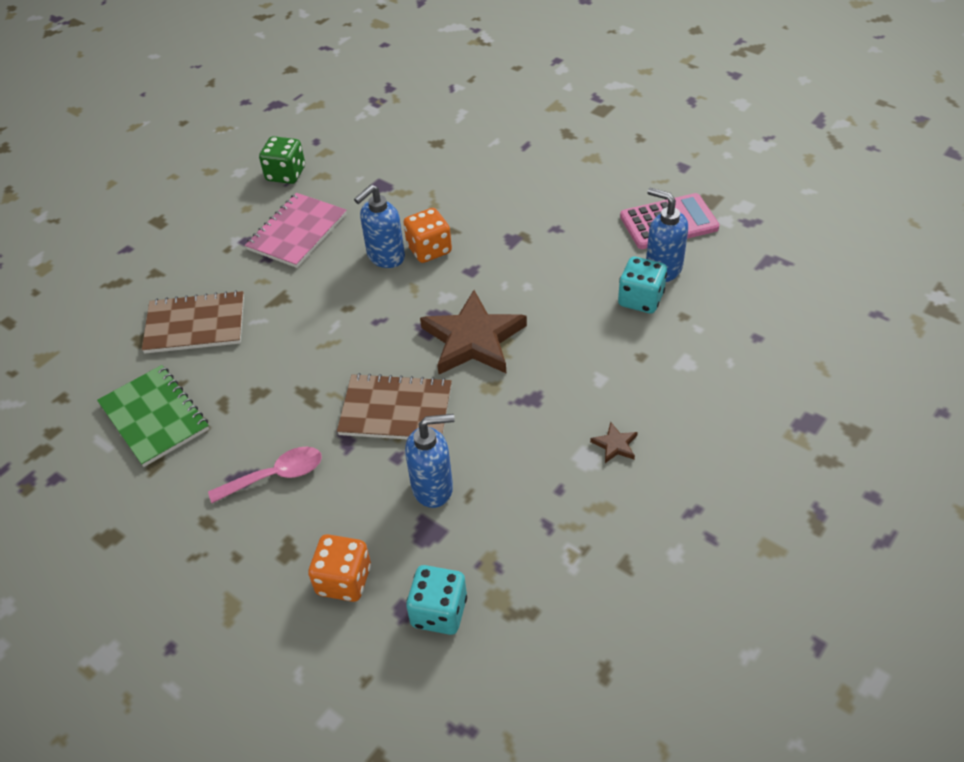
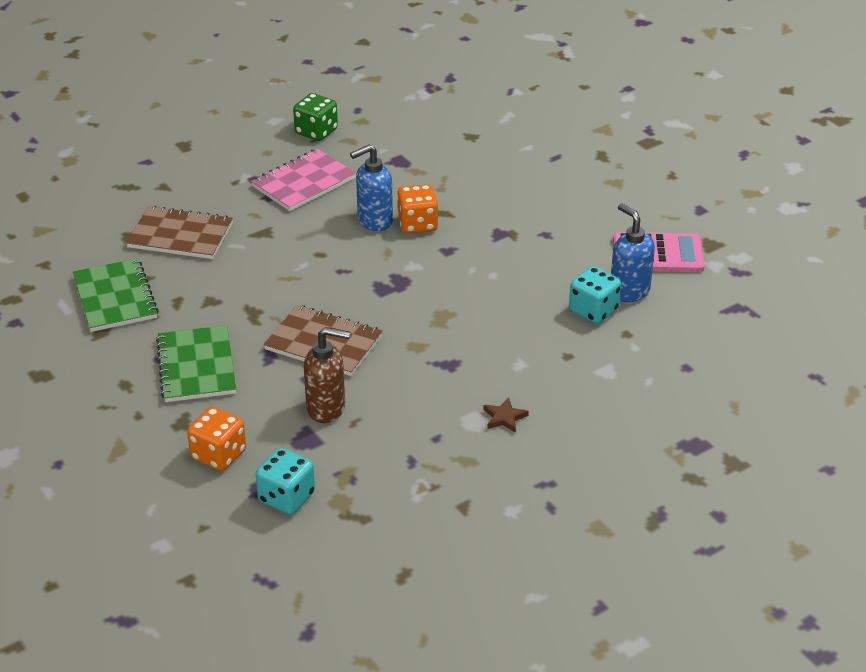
camera: 15 degrees right, 10 degrees down
pink spoon [208,447,322,503] -> green notebook [156,325,236,402]
blue soap dispenser [405,414,455,508] -> brown soap dispenser [304,327,350,423]
brown star [420,290,527,374] -> none

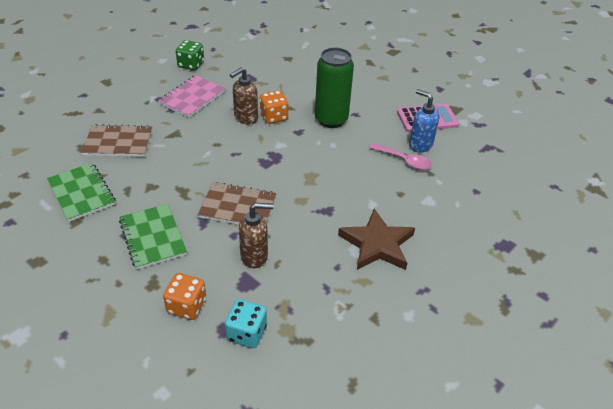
camera: 15 degrees left, 5 degrees up
blue soap dispenser [350,144,393,231] -> brown soap dispenser [230,67,258,124]
brown star [483,397,529,433] -> brown star [338,209,415,270], size x2.46
turquoise dice [569,266,621,324] -> pink spoon [370,143,432,170]
none -> green can [315,48,354,128]

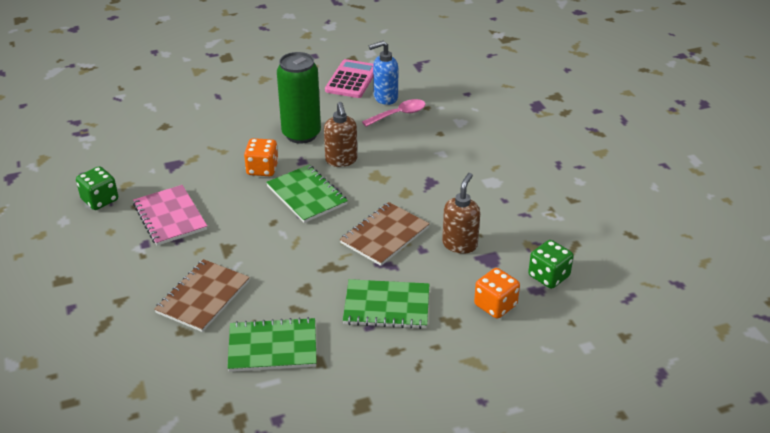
camera: 60 degrees left, 5 degrees down
turquoise dice [225,299,267,348] -> green dice [528,240,574,289]
brown soap dispenser [230,67,258,124] -> brown soap dispenser moved to [324,102,357,167]
brown star [338,209,415,270] -> none
none -> green notebook [266,165,348,223]

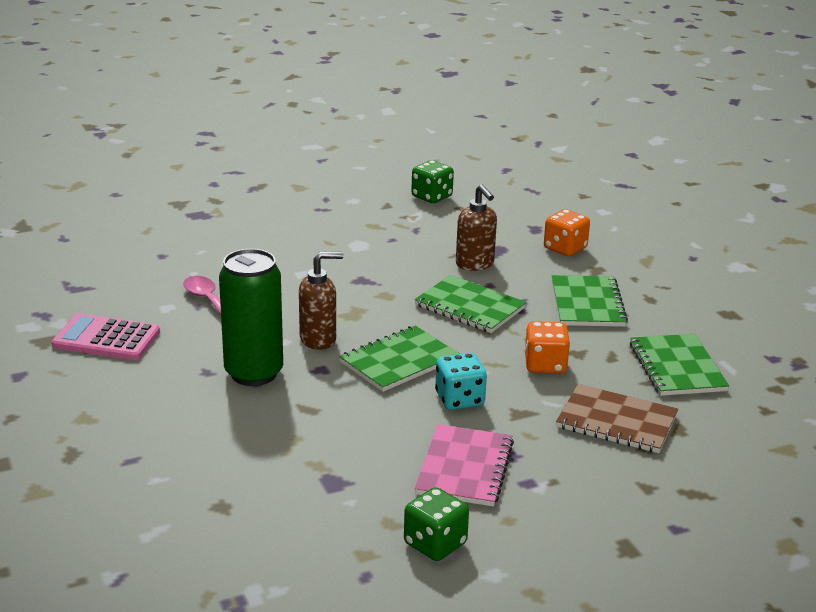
camera: 95 degrees left, 10 degrees down
pink notebook [133,185,207,246] -> pink notebook turned 45 degrees counterclockwise [414,424,514,506]
orange dice [244,138,278,176] -> orange dice moved to [524,321,570,374]
brown notebook [340,202,430,266] -> green notebook [414,275,527,333]
blue soap dispenser [369,41,398,105] -> none
brown soap dispenser [442,173,480,254] -> brown soap dispenser turned 135 degrees counterclockwise [456,184,497,271]
green dice [528,240,574,289] -> green dice moved to [411,160,454,203]
none -> turquoise dice [435,353,487,410]

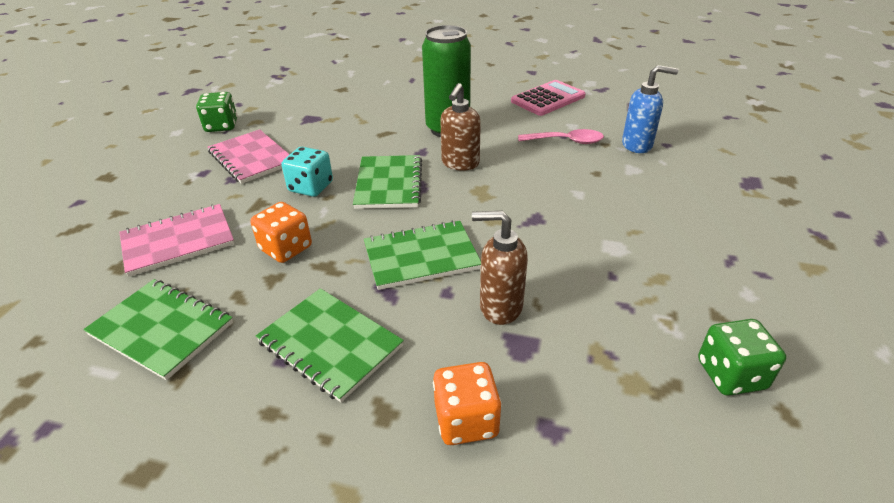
camera: 130 degrees right, 10 degrees up
brown notebook [556,384,678,453] -> pink notebook [119,204,234,277]
none -> blue soap dispenser [622,65,678,153]

